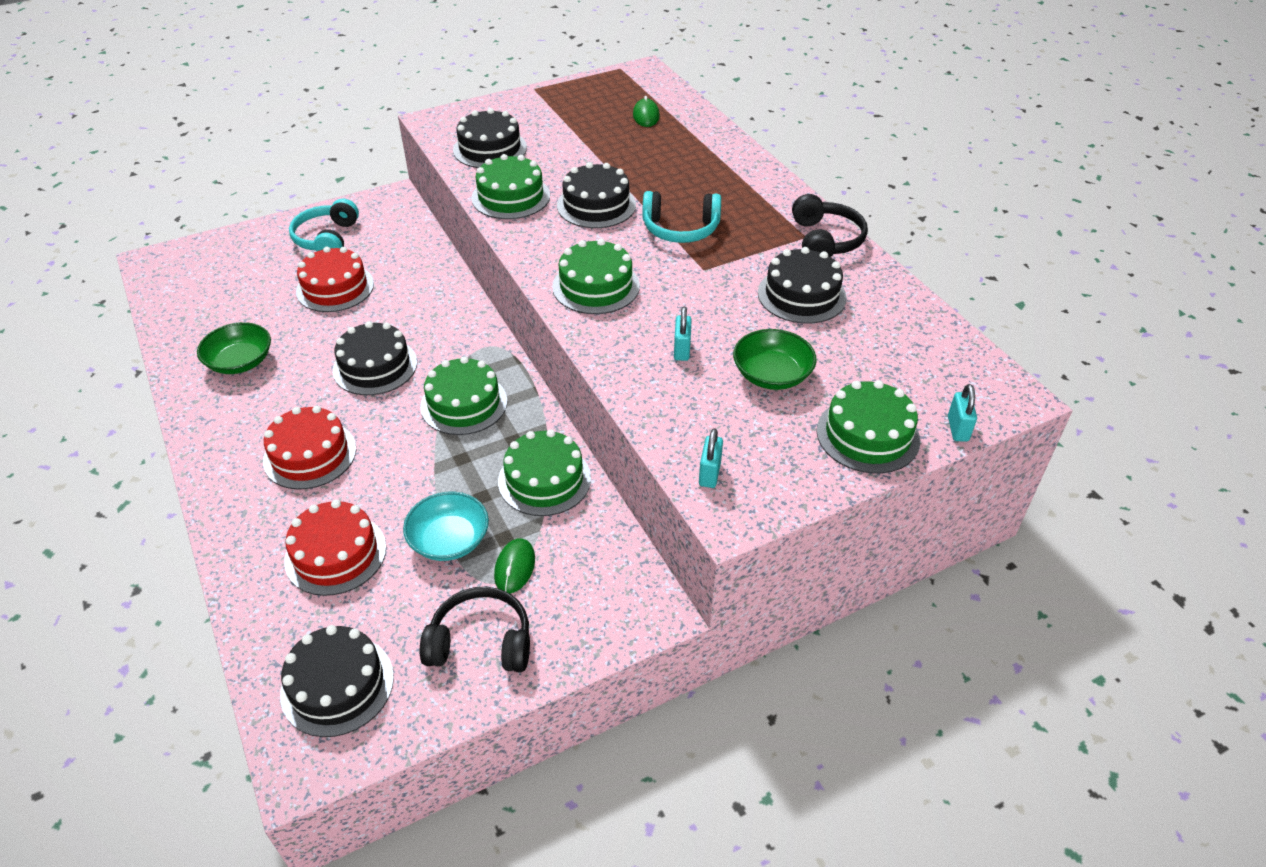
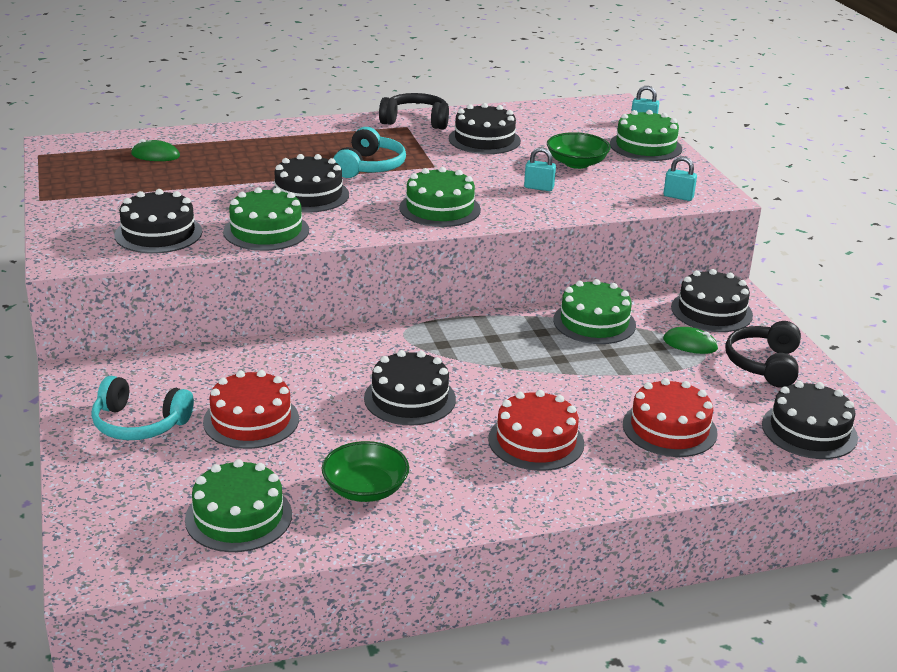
camera: 80 degrees left, 15 degrees down
turquoise bowl [403,492,489,561] -> none
green cake [420,356,507,435] -> green cake moved to [185,459,292,552]
none -> black cake [671,269,753,332]

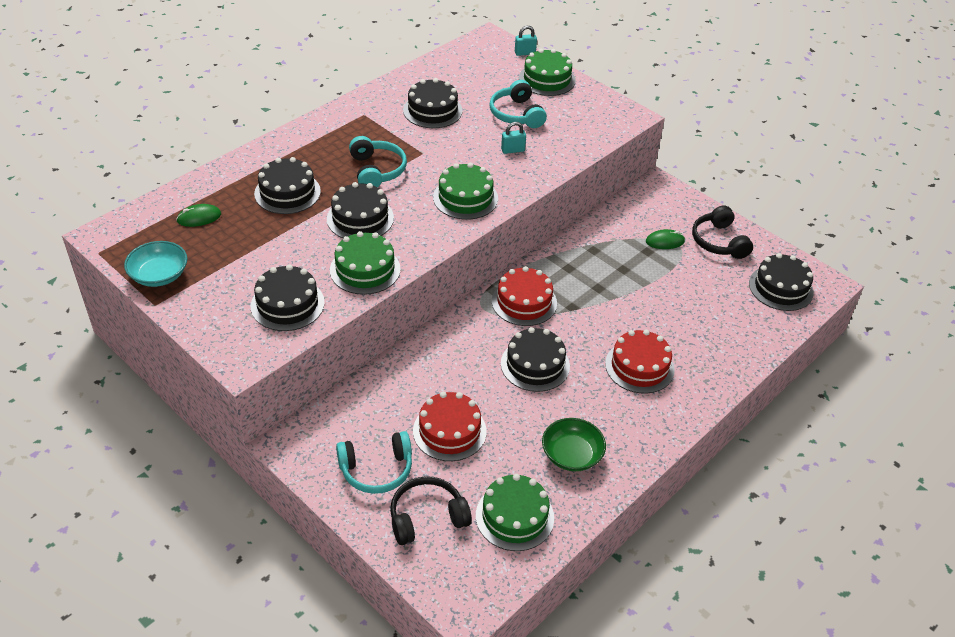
camera: 30 degrees left, 15 degrees up
black headphones [379,93,449,130] -> black headphones moved to [390,476,472,545]
green bowl [547,132,611,169] -> turquoise headphones [490,80,547,128]
green cake [553,279,636,344] -> none
red cake [623,378,718,457] -> red cake moved to [492,266,557,326]
turquoise padlock [663,156,697,201] -> none
black cake [671,269,753,332] -> black cake moved to [254,157,321,214]
none -> turquoise bowl [124,241,188,287]

